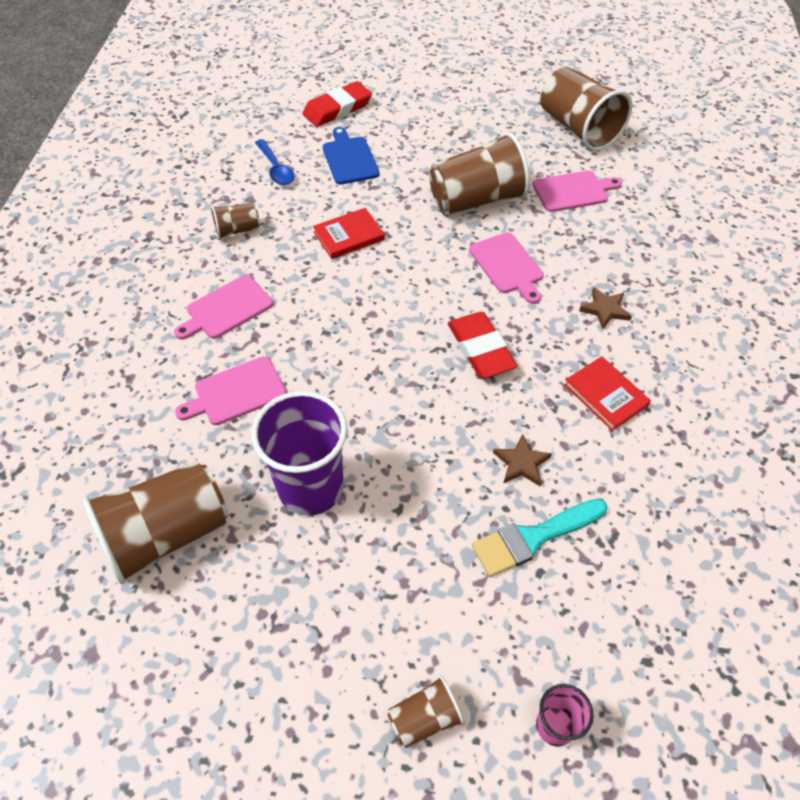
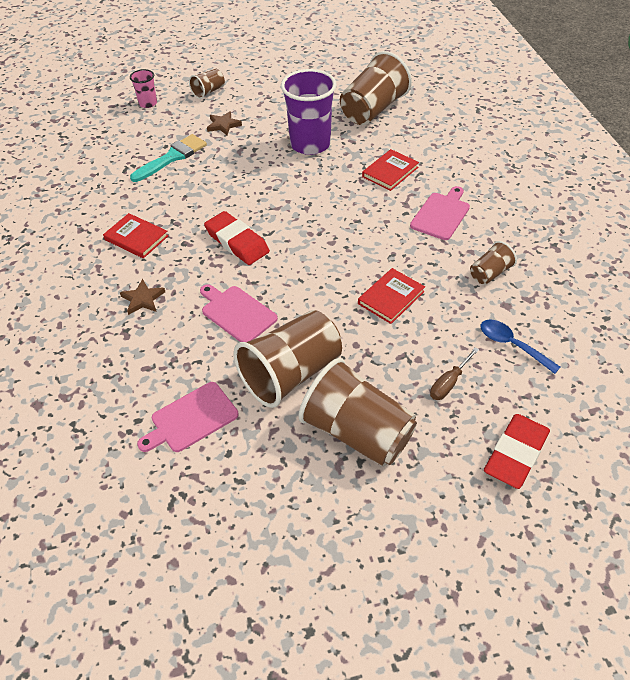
camera: 160 degrees right, 5 degrees down
pink cutting board [175,356,286,425] -> red book [362,149,419,191]
blue cutting board [323,127,379,185] -> brown screwdriver [430,347,479,400]
brown star [493,434,552,486] -> brown star moved to [207,111,242,135]
brown cup [540,66,632,151] -> brown cup moved to [298,358,417,467]

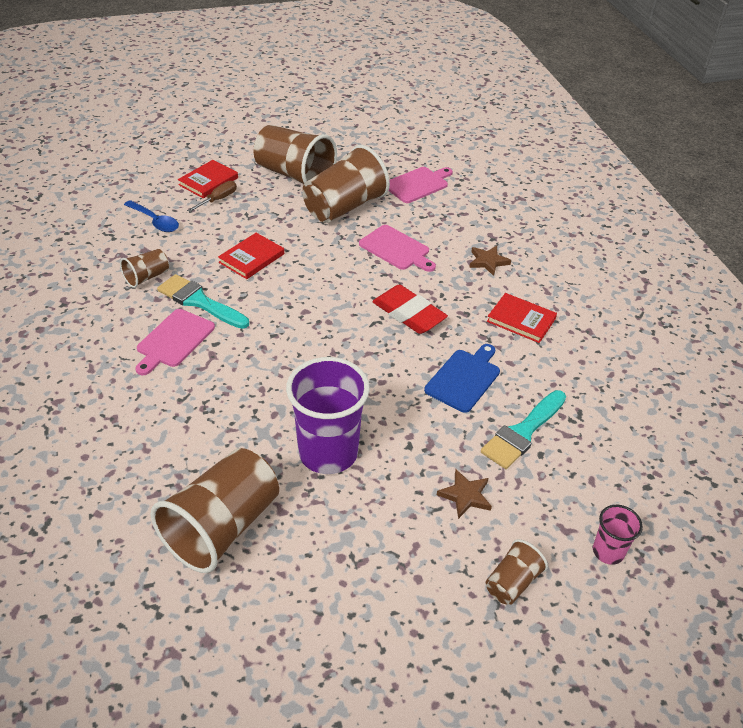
camera: 175 degrees right, 5 degrees down
red book [362,149,419,191] -> red book moved to [178,160,238,199]
red eraser [484,414,550,489] -> none
none -> turquoise brush [157,274,249,329]
none -> blue cutting board [424,344,500,413]

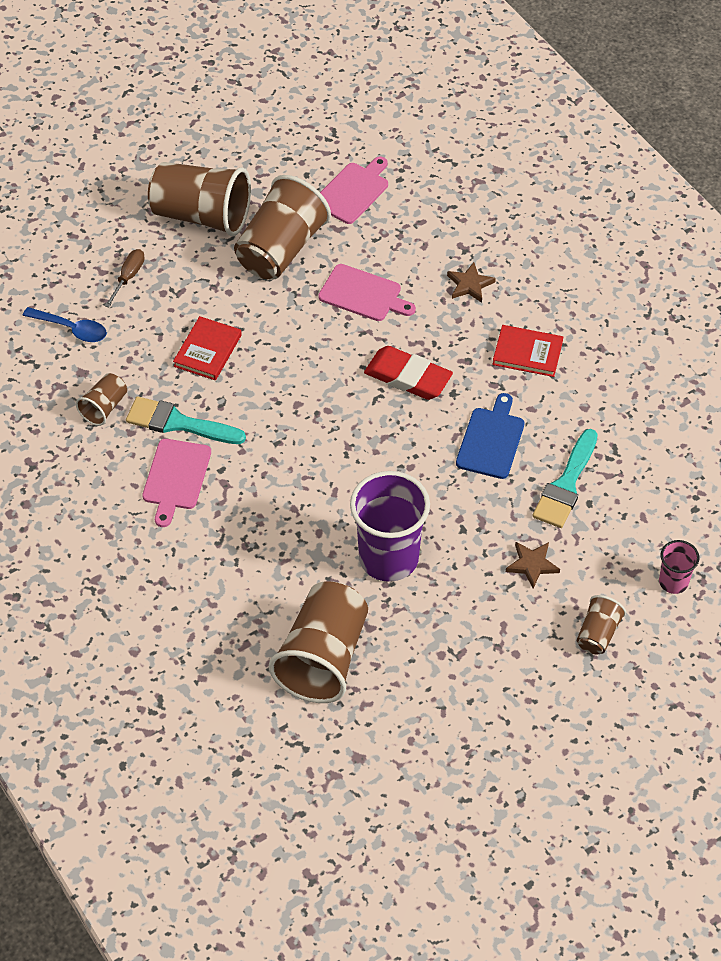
camera: 15 degrees left, 10 degrees up
red book [178,160,238,199] -> none

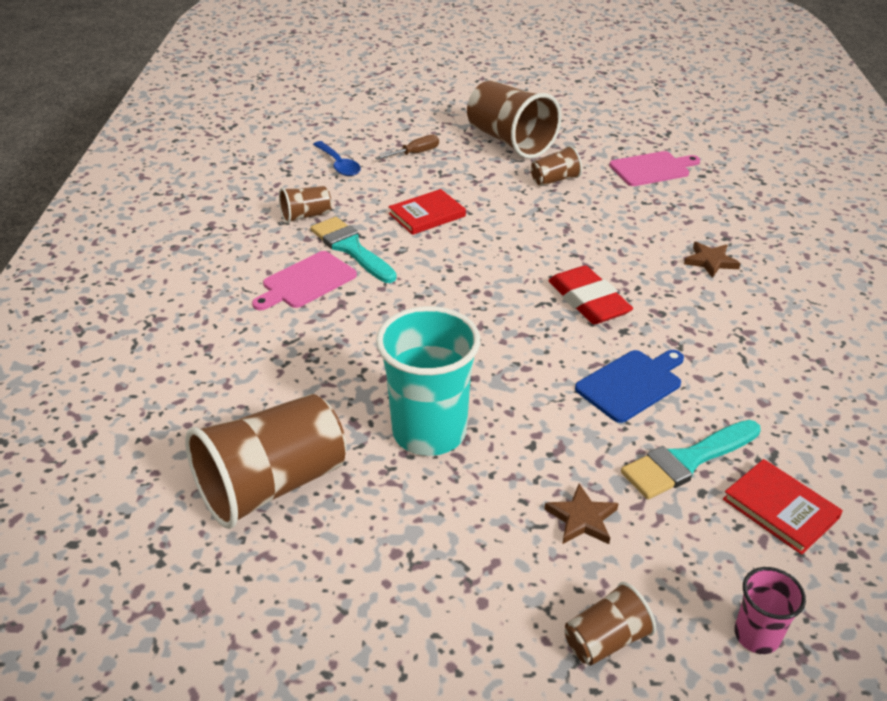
camera: 35 degrees right, 15 degrees down
brown cup [234,175,331,280] -> brown cup [531,145,582,186], size x0.49
pink cutting board [318,264,416,321] -> none
purple cup [350,471,430,582] -> turquoise cup [376,306,480,456]
red book [492,325,563,377] -> red book moved to [723,459,843,555]

